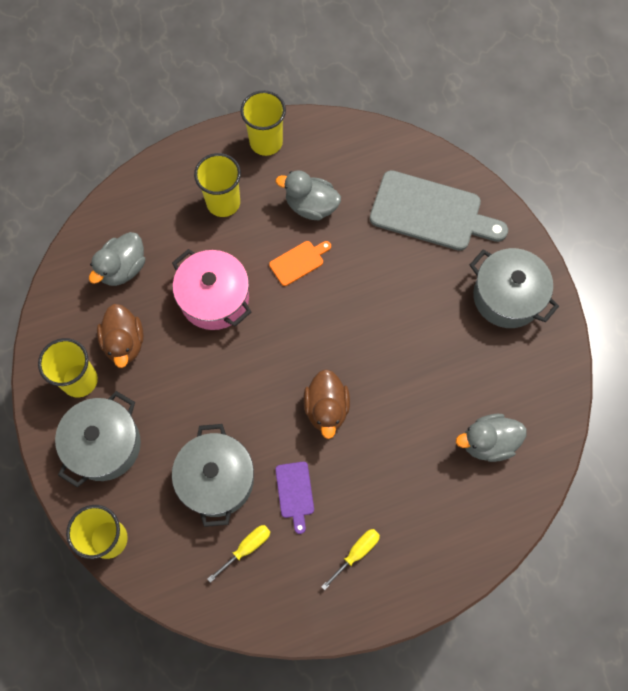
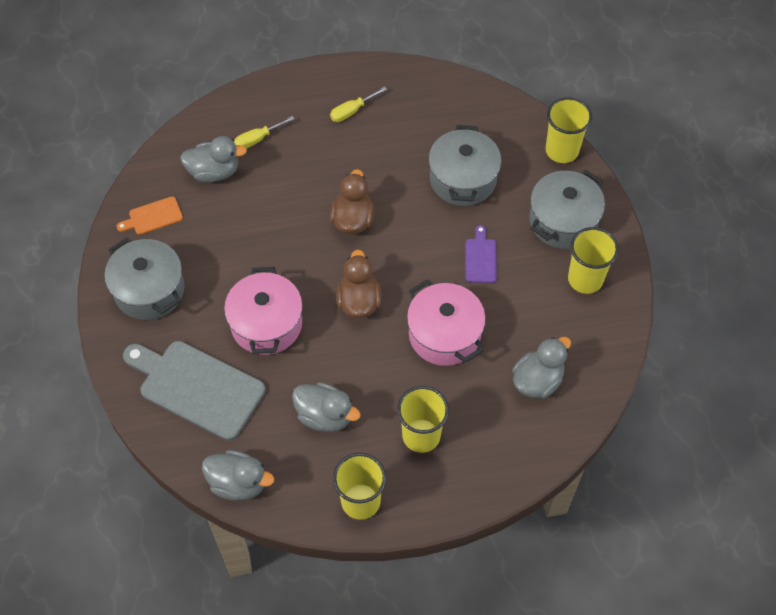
camera: 170 degrees left, 10 degrees down
brown duck [97,304,144,368] -> brown duck moved to [336,250,382,318]
yellow screwdriver [207,525,271,583] -> yellow screwdriver moved to [234,116,294,149]
orange cutting board [269,241,331,286] -> orange cutting board moved to [117,197,183,235]
purple cutting board [275,462,314,534] -> purple cutting board moved to [465,225,497,283]
none -> grey duck [202,450,274,501]
none -> pink pot [224,267,303,355]

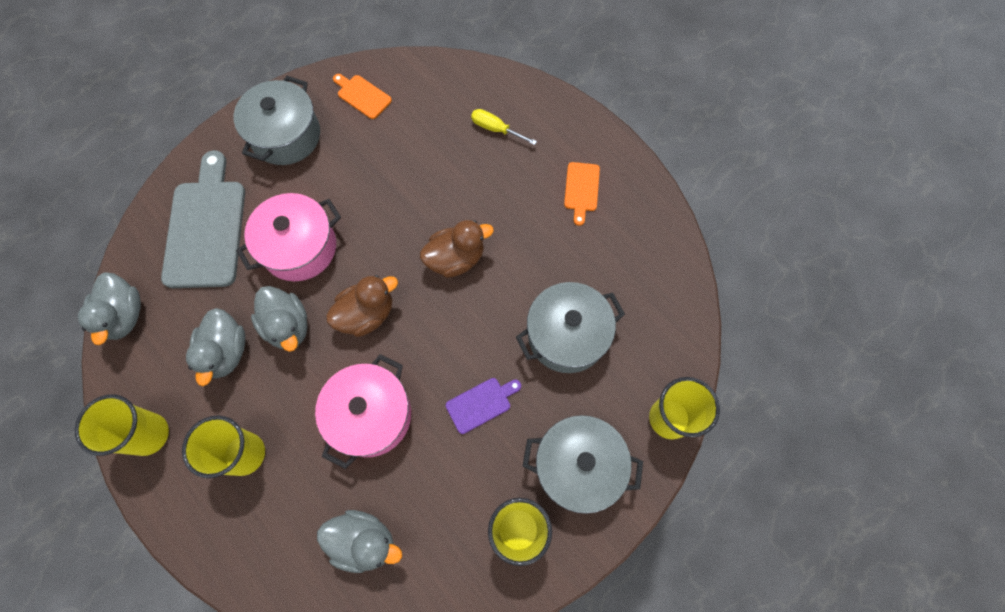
camera: 60 degrees right, 10 degrees up
grey duck [180,136,247,183] -> grey duck moved to [251,286,308,352]
yellow screwdriver [330,86,387,122] -> orange cutting board [564,162,600,226]

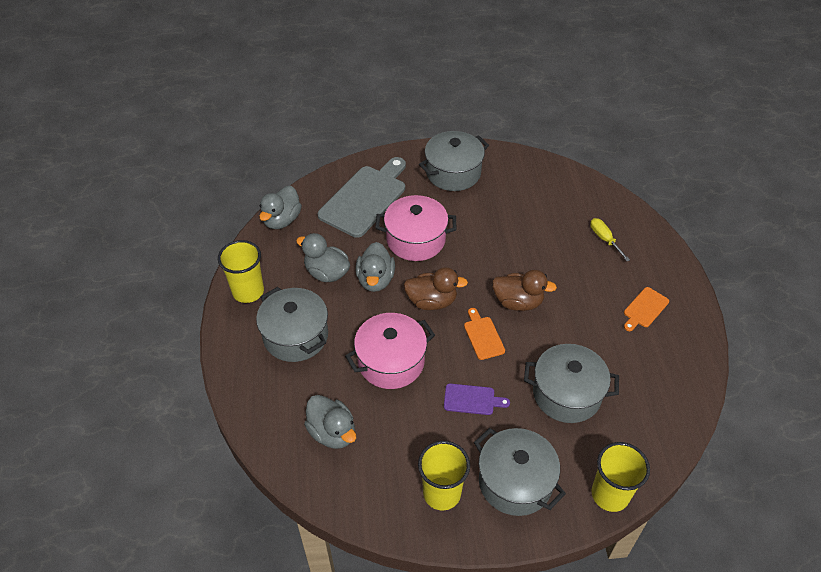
camera: 35 degrees right, 20 degrees down
yellow cup [182,415,265,478] -> grey pot [256,287,328,362]
grey duck [186,308,245,386] -> grey duck turned 90 degrees clockwise [296,233,350,282]
orange cutting board [333,74,392,119] -> orange cutting board moved to [464,308,505,360]

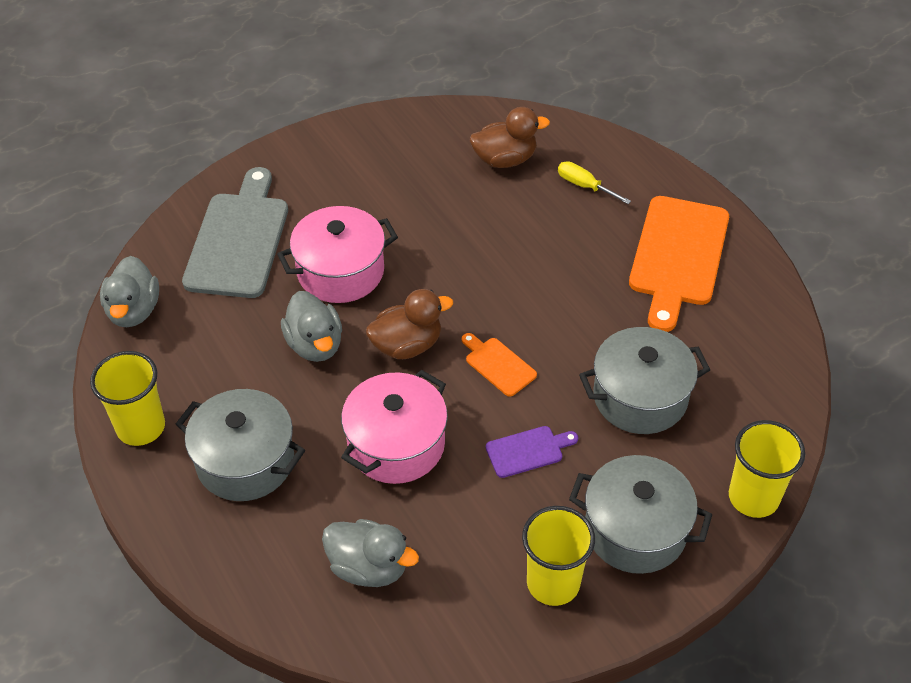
camera: 25 degrees left, 0 degrees up
grey duck [296,233,350,282] -> none
grey pot [419,131,489,191] -> none
brown duck [492,270,557,311] -> brown duck moved to [470,107,550,168]
orange cutting board [624,287,669,331] -> orange cutting board [629,196,729,332], size x2.13

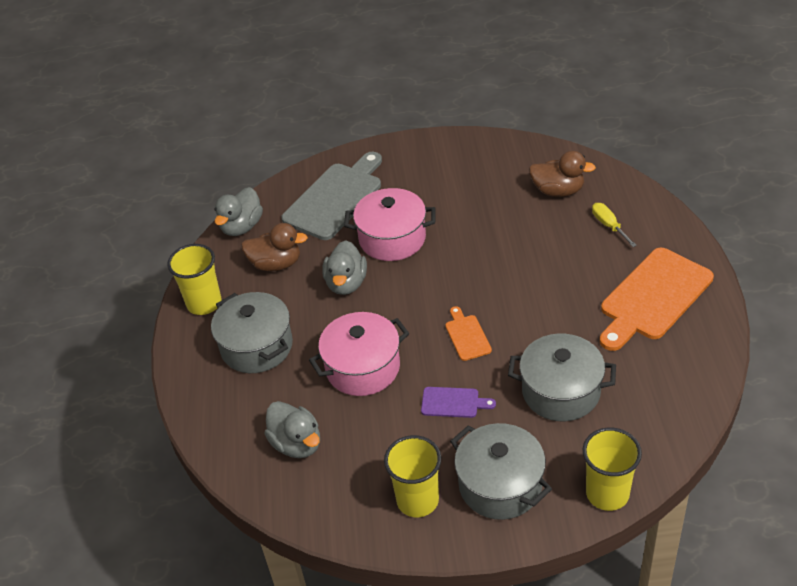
camera: 30 degrees right, 5 degrees down
brown duck [366,289,453,359] -> brown duck moved to [241,223,308,271]

